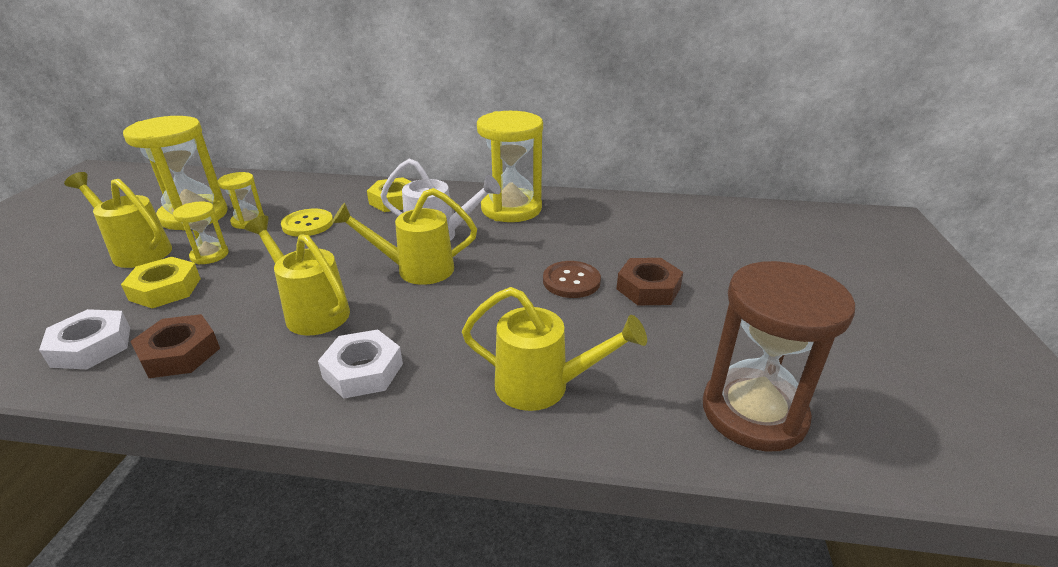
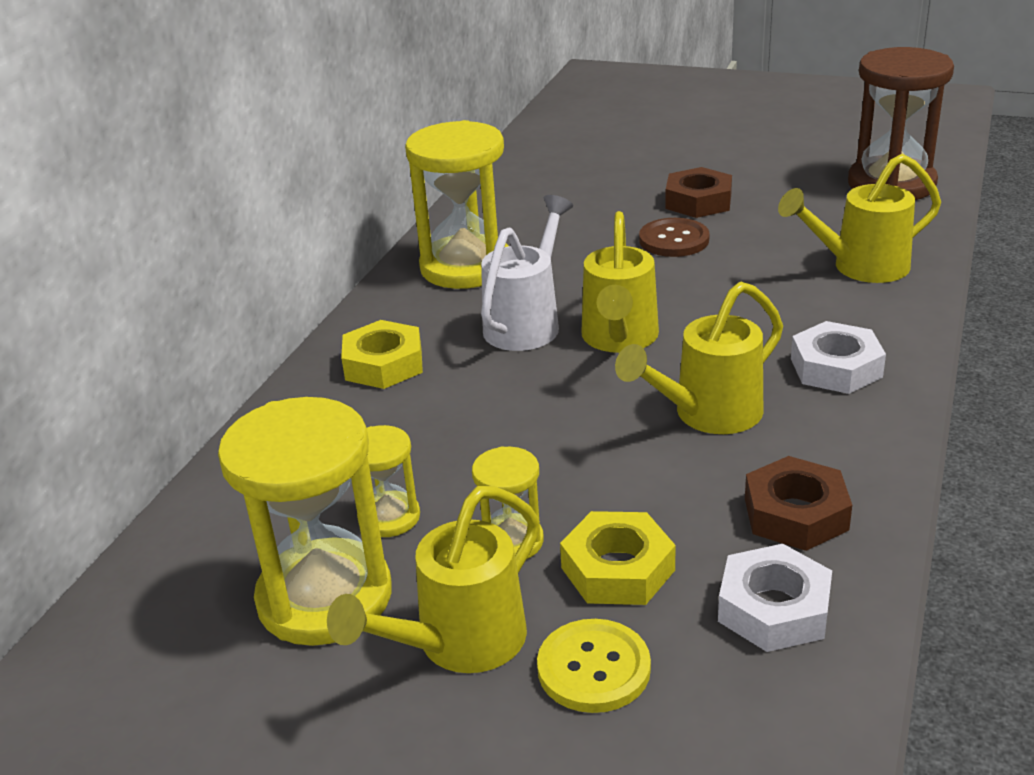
camera: 75 degrees left, 0 degrees up
yellow button [281,209,333,237] -> yellow button moved to [537,619,651,713]
yellow watering can [462,287,647,411] -> yellow watering can turned 135 degrees counterclockwise [778,154,941,283]

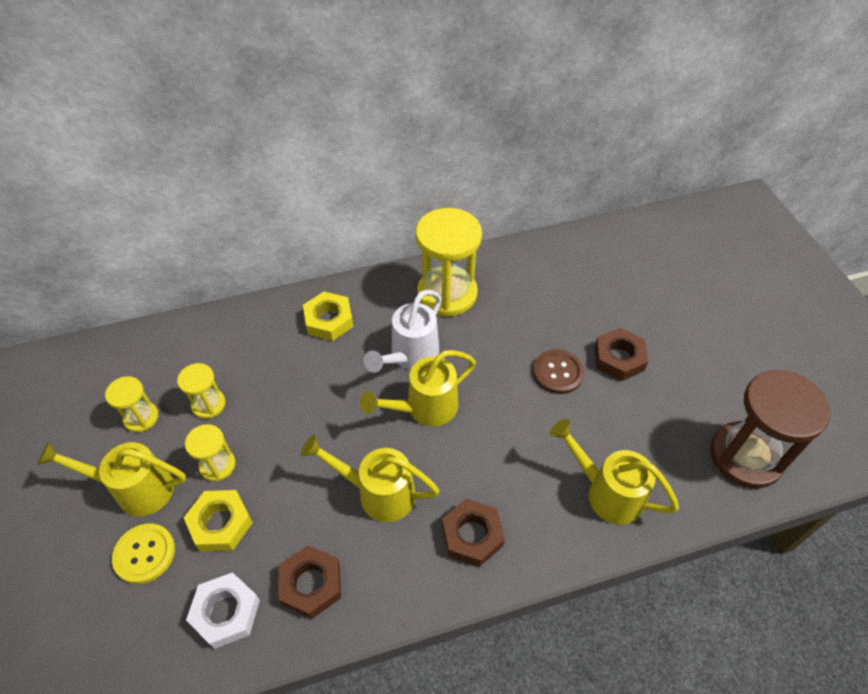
camera: 50 degrees right, 20 degrees up
yellow hourglass [218,397,392,646] -> yellow hourglass [105,376,159,432], size x0.50
white watering can [481,195,573,351] -> white watering can turned 135 degrees clockwise [364,290,442,373]
white nut [791,321,886,394] -> brown nut [442,498,505,567]

